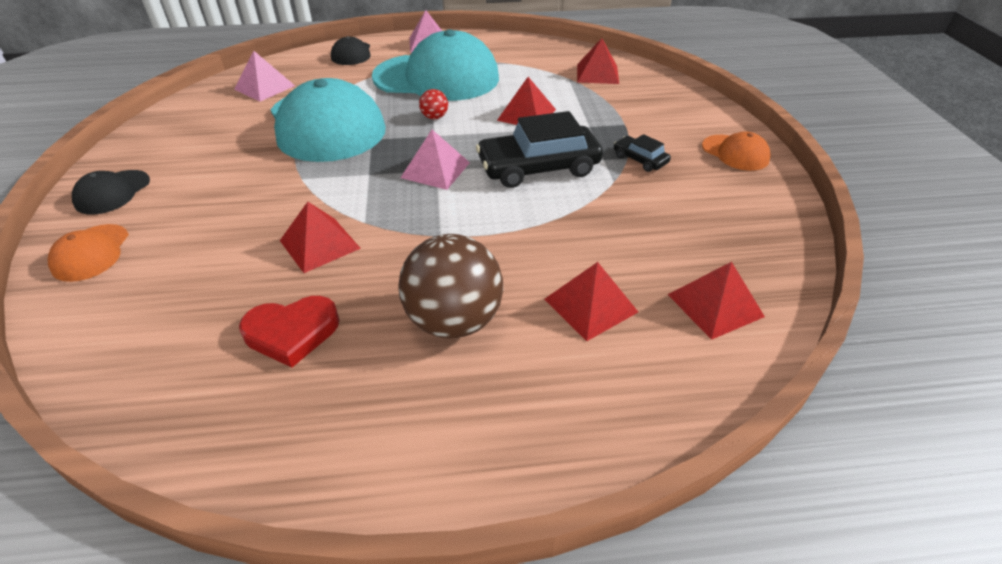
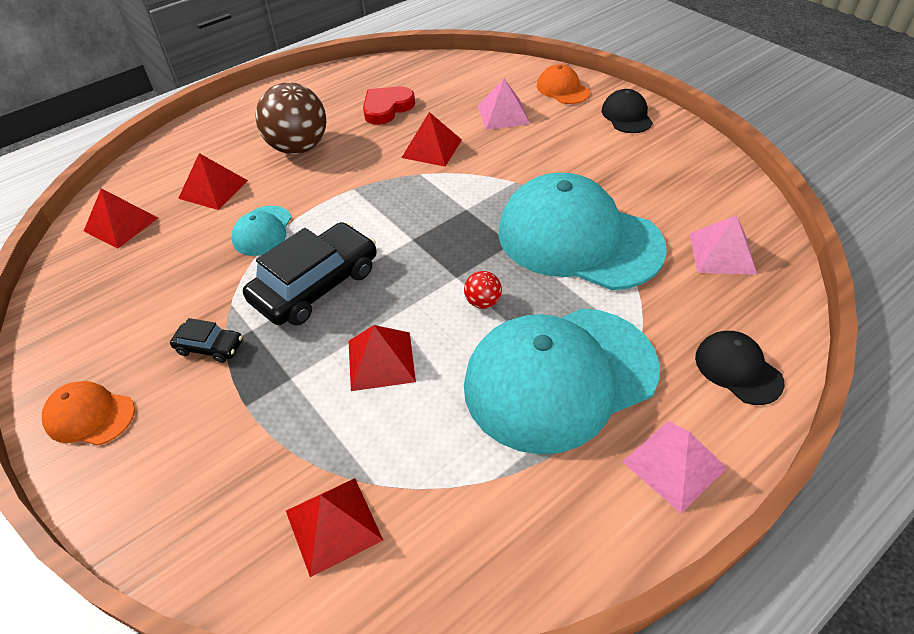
camera: 150 degrees right, 5 degrees up
pink pyramid [401,130,470,190] -> pink pyramid moved to [477,79,530,130]
none -> turquoise cap [232,206,292,256]

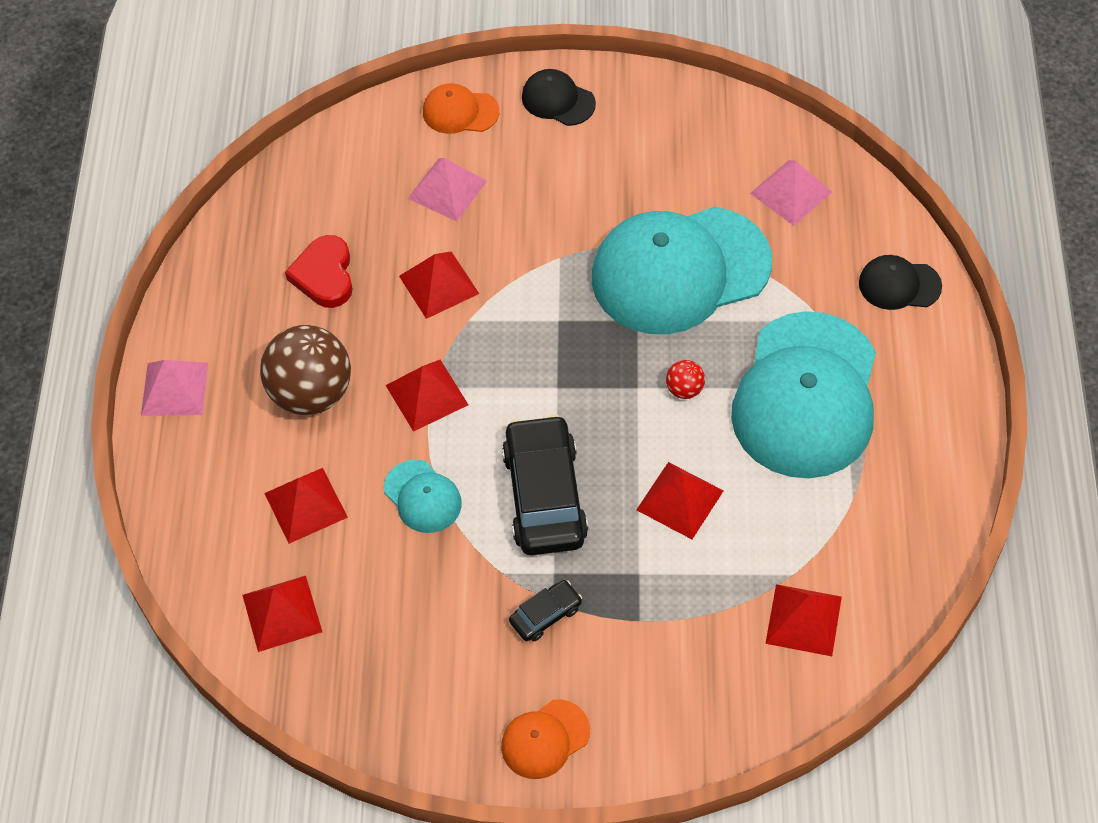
camera: 50 degrees left, 10 degrees up
pink pyramid [622,421,727,513] -> pink pyramid moved to [141,360,208,416]
none -> red pyramid [386,360,468,432]

